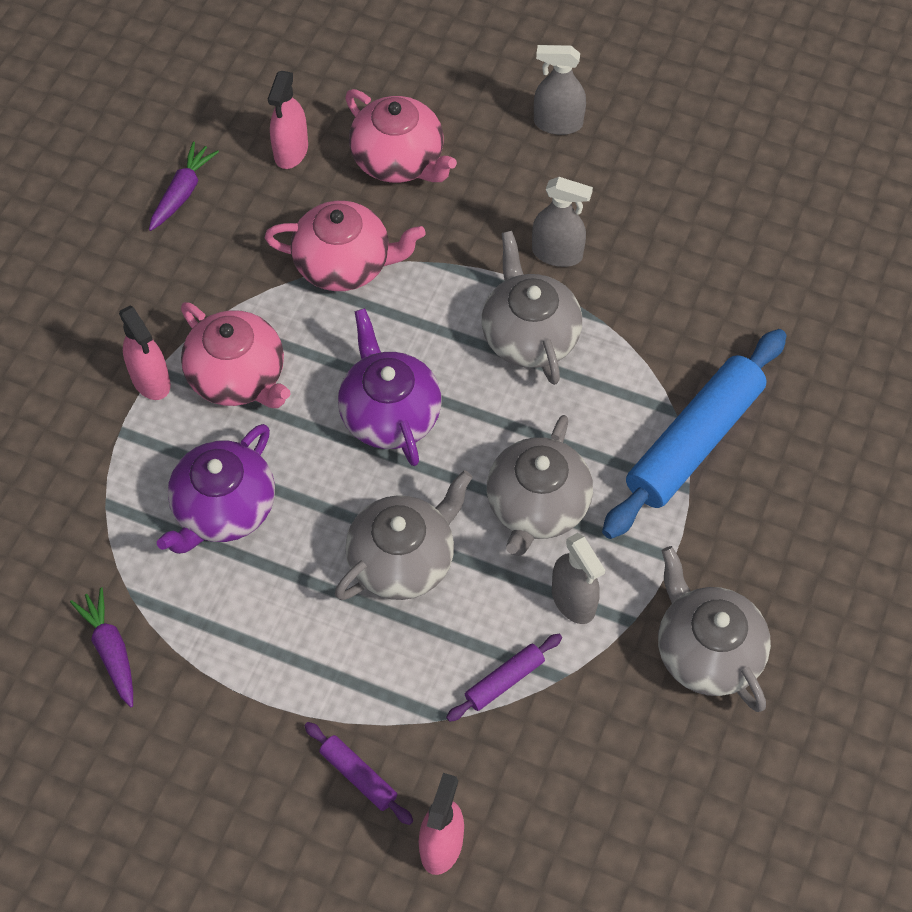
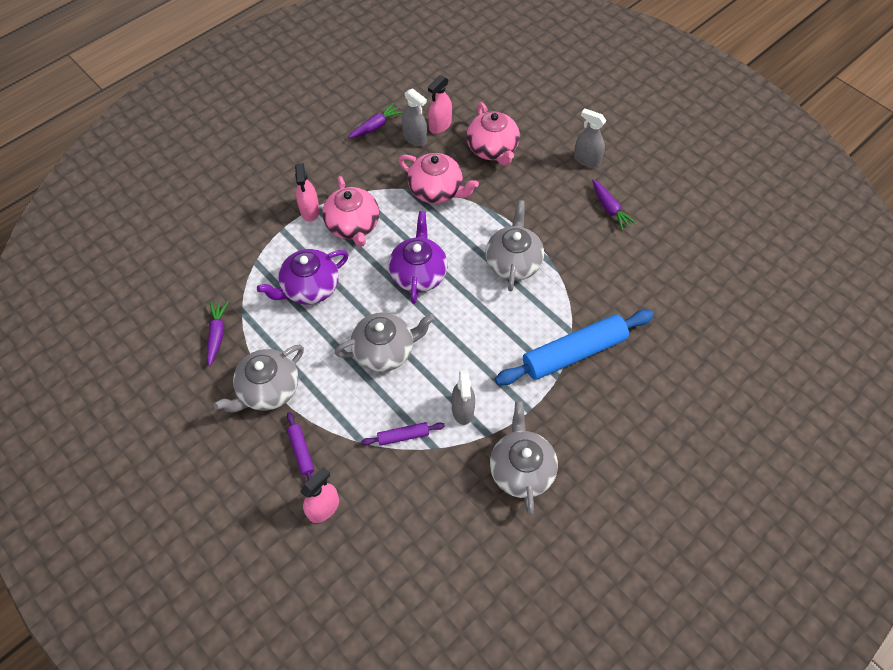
camera: 25 degrees right, 0 degrees up
grey teapot [487,415,593,556] -> grey teapot moved to [214,345,304,413]
grey spray bottle [532,177,593,267] -> grey spray bottle moved to [402,88,427,146]
none -> purple carrot [592,179,637,231]

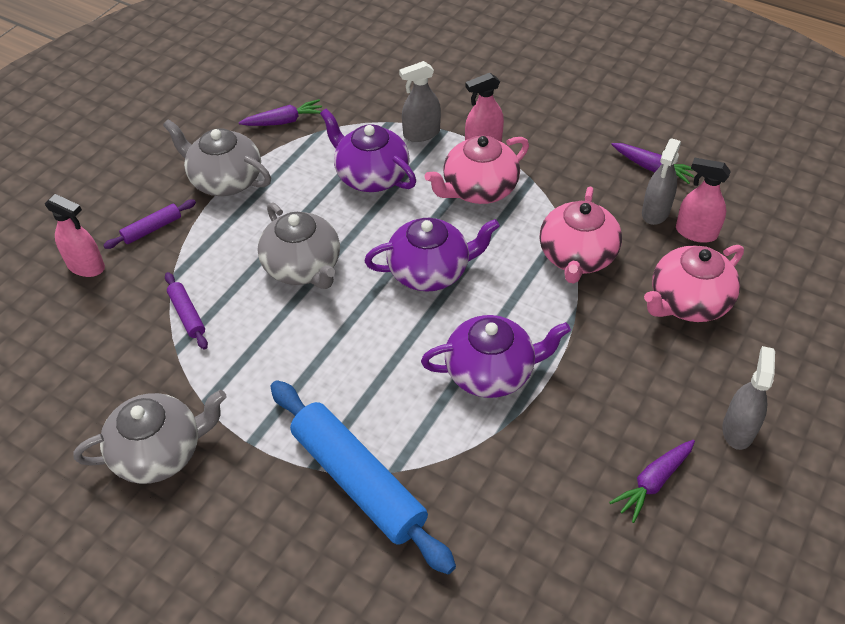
camera: 75 degrees right, 10 degrees down
grey spray bottle [452,370,475,425] -> grey spray bottle moved to [399,61,441,142]
grey teapot [486,200,544,291] -> purple teapot [421,315,571,398]

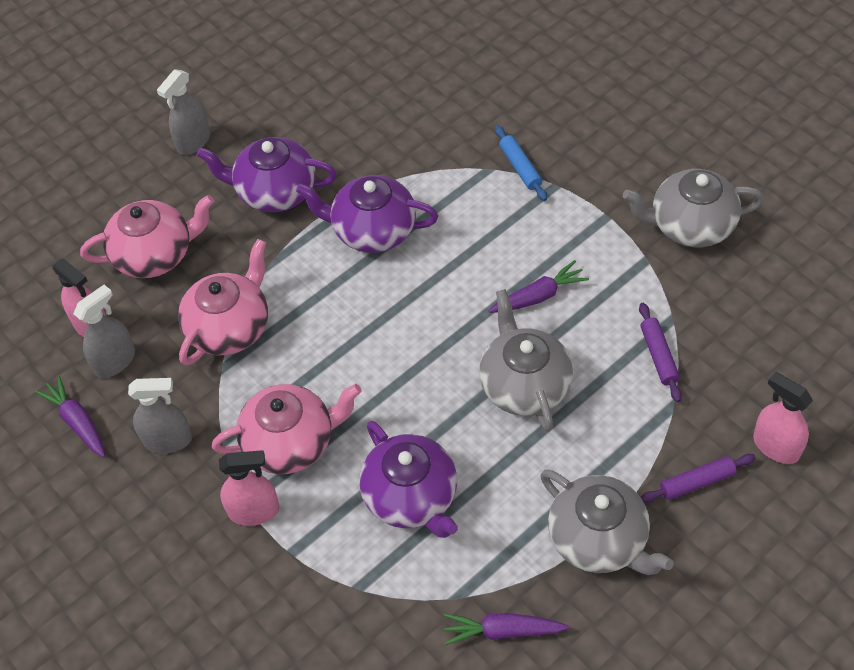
camera: 160 degrees left, 5 degrees up
blue rolling pin [270,380,456,575] -> blue rolling pin [495,125,547,201], size x0.45
purple teapot [364,218,500,292] -> purple teapot moved to [197,137,337,212]
grey spray bottle [399,61,441,142] -> grey spray bottle moved to [128,378,192,453]
purple carrot [609,440,695,523] -> purple carrot moved to [489,260,589,313]

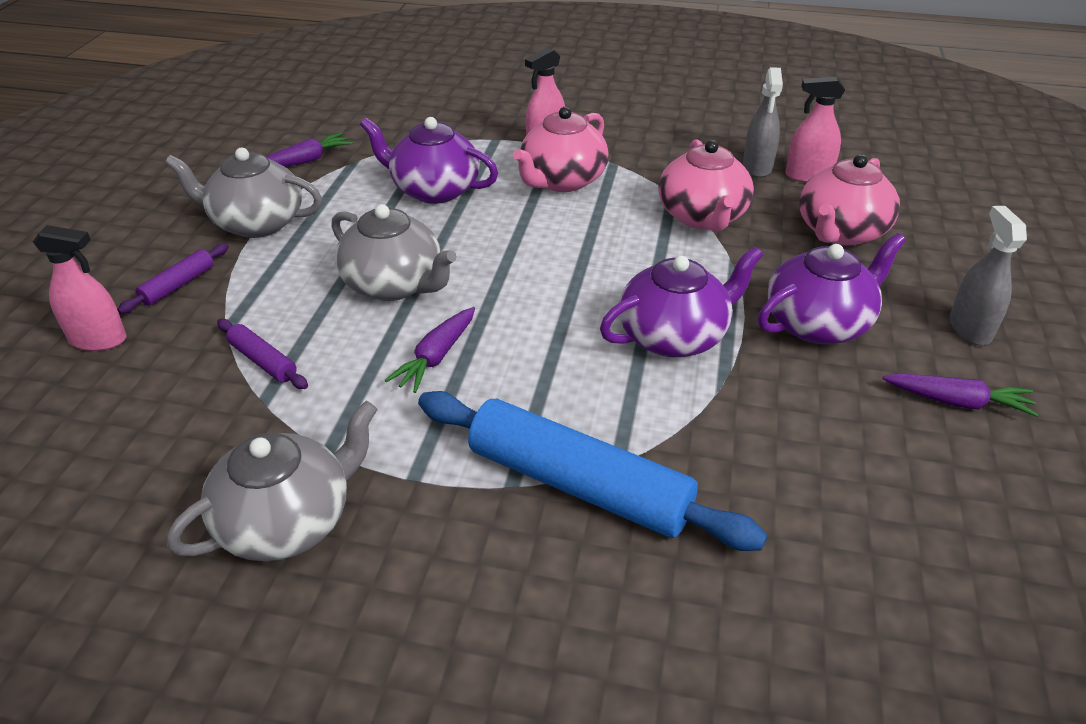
camera: 140 degrees right, 15 degrees down
purple carrot [35,375,105,457] -> purple carrot moved to [883,373,1039,417]
grey spray bottle [128,378,192,453] -> none
blue rolling pin [495,125,547,201] -> blue rolling pin [418,391,767,551], size x2.22

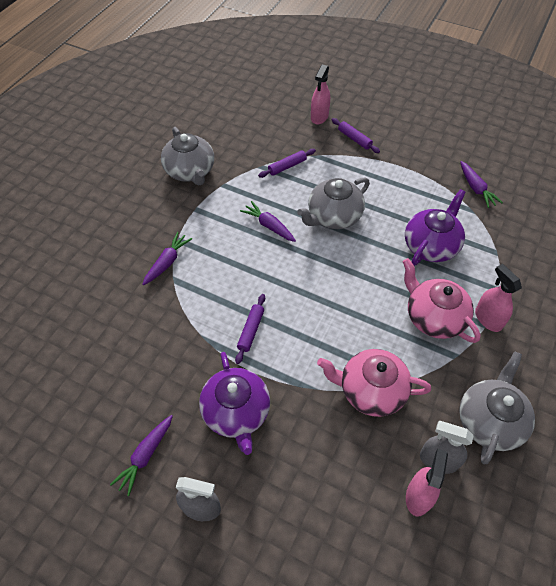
camera: 105 degrees right, 15 degrees up
grey teapot [165,148,322,238] -> grey teapot moved to [459,351,535,464]
blue rolling pin [418,391,767,551] -> purple carrot [142,232,192,285]
purple teapot [600,246,763,357] -> purple rolling pin [235,294,265,364]
pink teapot [799,154,900,246] -> none

